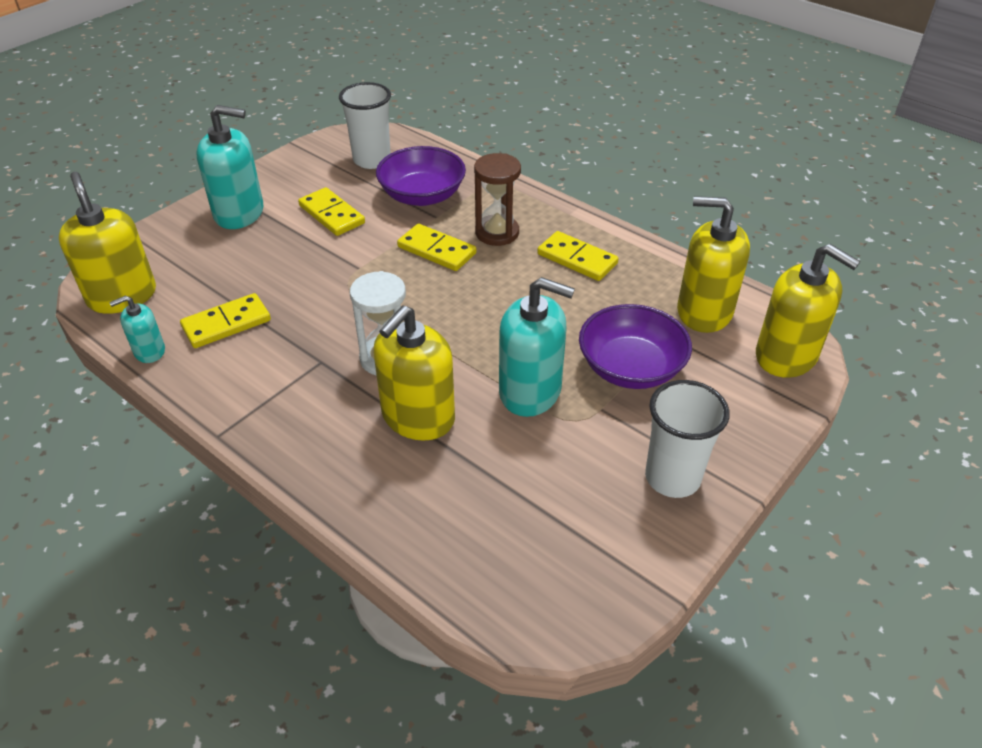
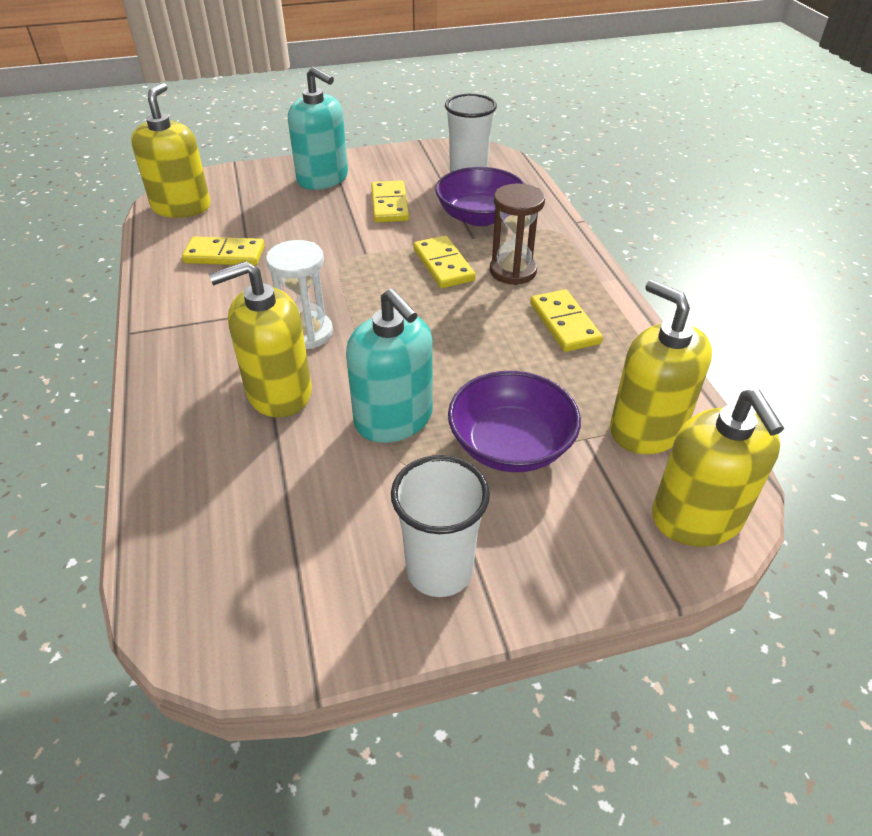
camera: 35 degrees right, 0 degrees up
turquoise soap dispenser [109,296,165,363] -> none

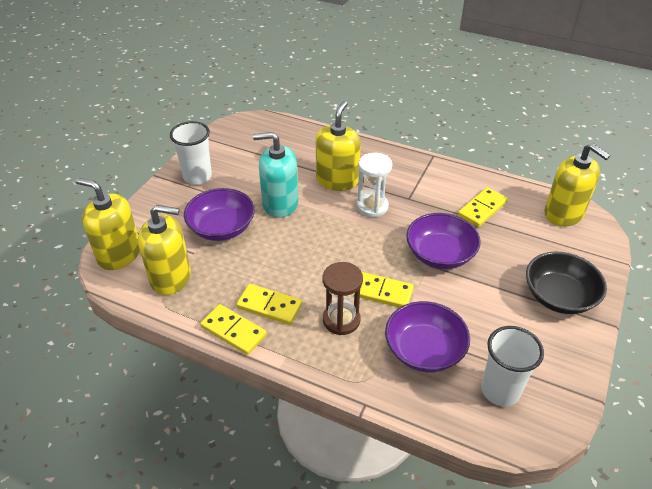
camera: 130 degrees right, 0 degrees up
turquoise soap dispenser [288,66,348,190] -> black bowl [526,252,607,314]
yellow domino [371,180,409,223] -> yellow domino moved to [200,304,267,355]
none -> purple bowl [406,213,481,269]

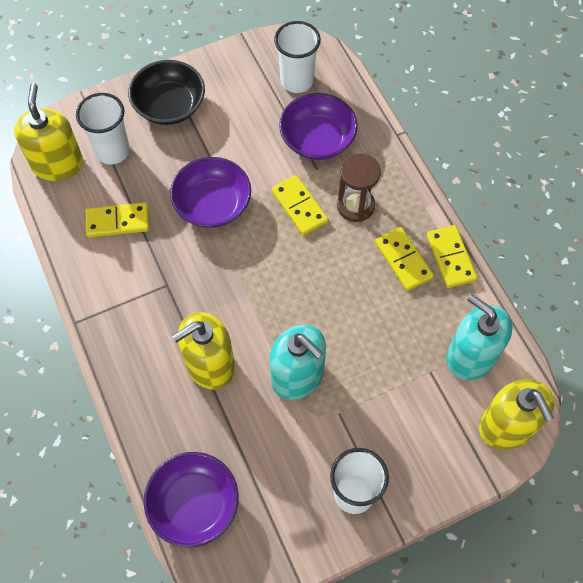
camera: 140 degrees left, 20 degrees up
yellow soap dispenser [138,205,191,295] -> turquoise soap dispenser [447,294,512,380]
purple bowl [184,188,255,241] -> purple bowl moved to [144,452,239,548]
white hourglass [357,153,392,217] -> none
none -> white cup [76,93,130,164]

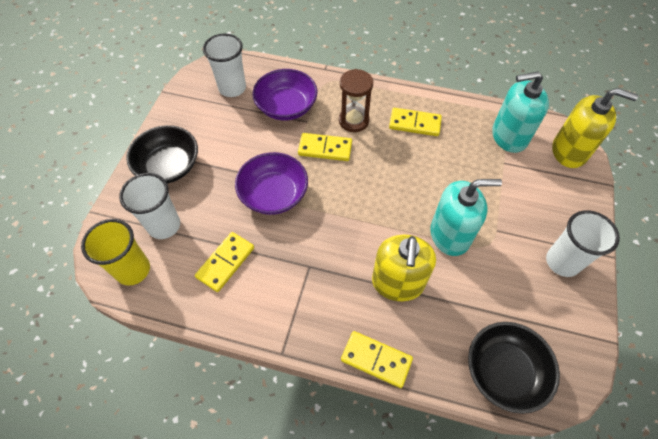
camera: 50 degrees left, 5 degrees down
yellow soap dispenser [14,83,83,181] -> yellow cup [81,219,150,286]
purple bowl [144,452,239,548] -> black bowl [468,322,560,414]
yellow domino [427,225,477,288] -> yellow domino moved to [341,331,413,388]

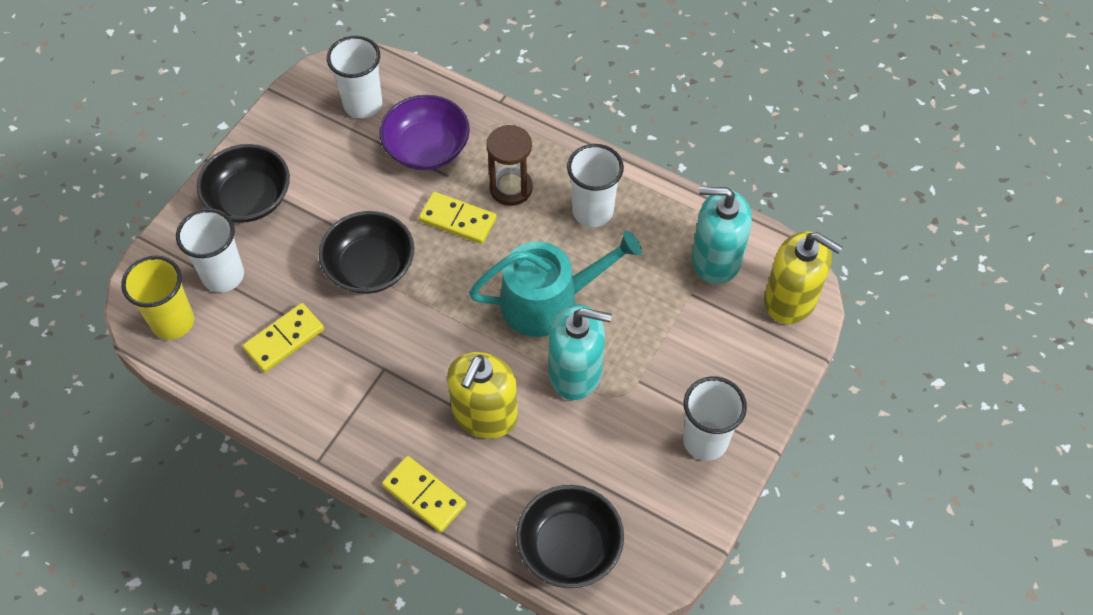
camera: 15 degrees right, 0 degrees up
purple bowl [235,152,308,215] -> black bowl [319,211,414,294]
yellow domino [389,108,442,136] -> white cup [567,144,624,227]
none -> turquoise watering can [469,231,642,337]

